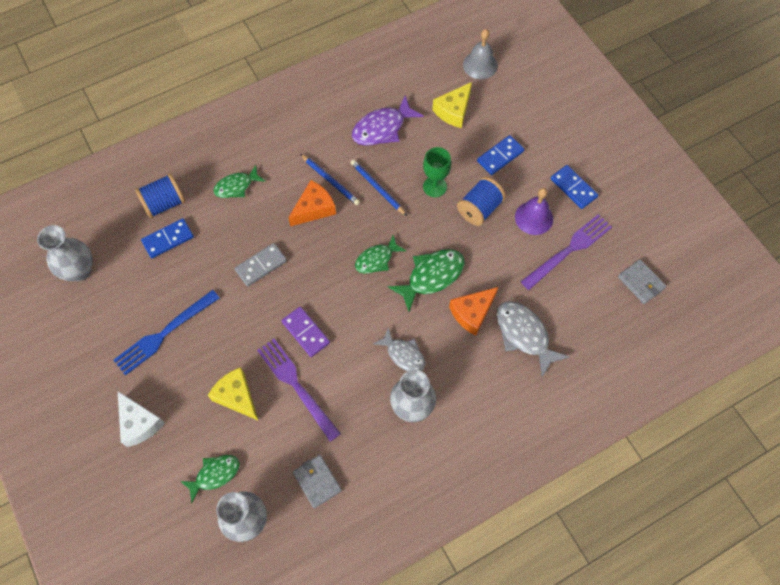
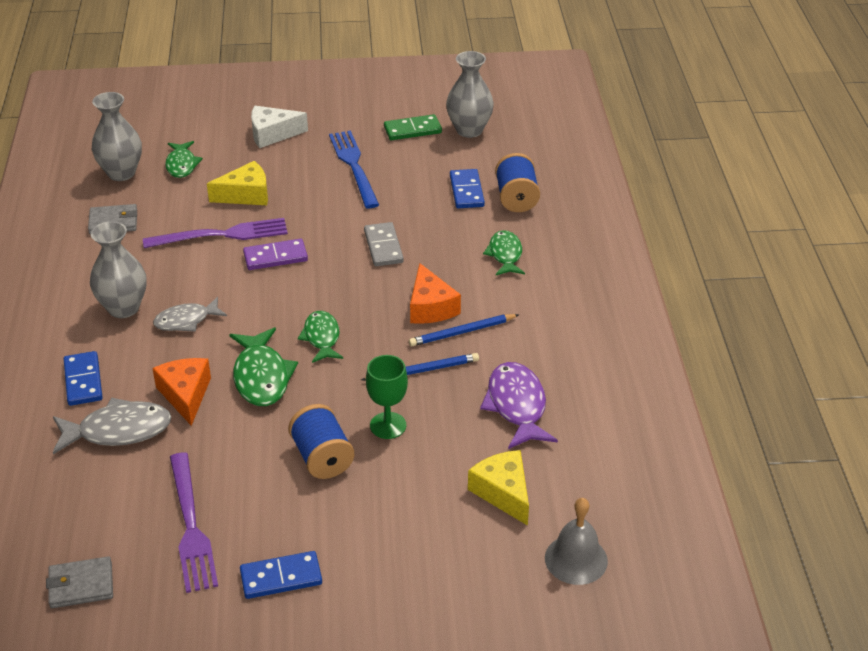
camera: 115 degrees right, 25 degrees down
blue domino [477,135,524,175] -> blue domino moved to [64,351,103,406]
purple bell [515,188,553,235] -> none
none -> green domino [384,114,442,140]

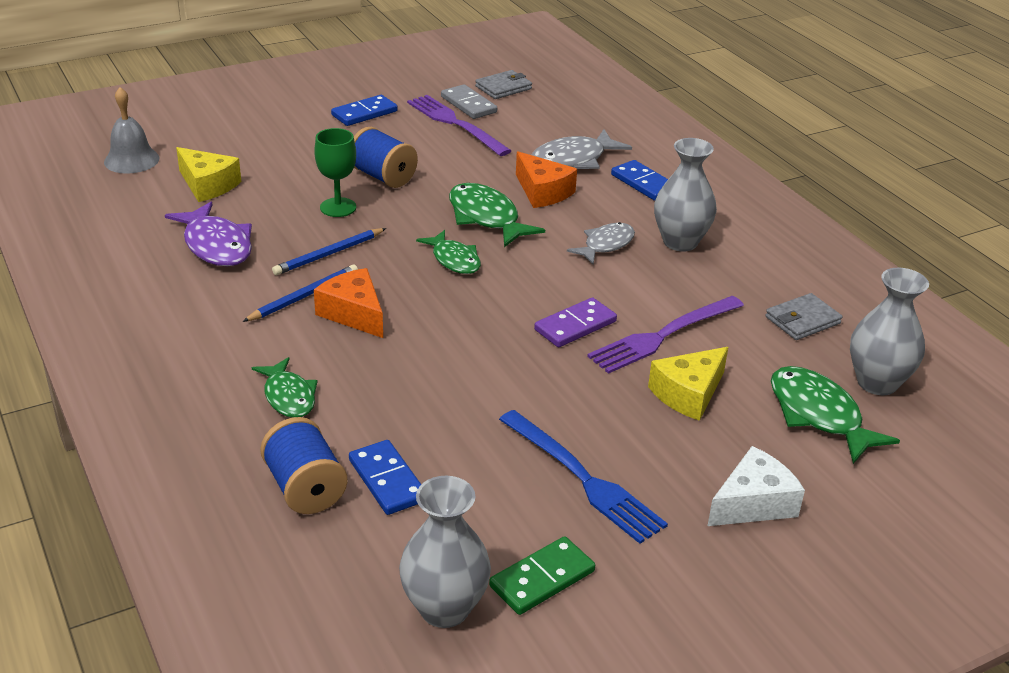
camera: 155 degrees right, 5 degrees down
green fish [165,141,203,178] -> green fish [771,366,900,464], size x1.50
grey domino [364,222,404,266] -> grey domino moved to [441,84,497,119]

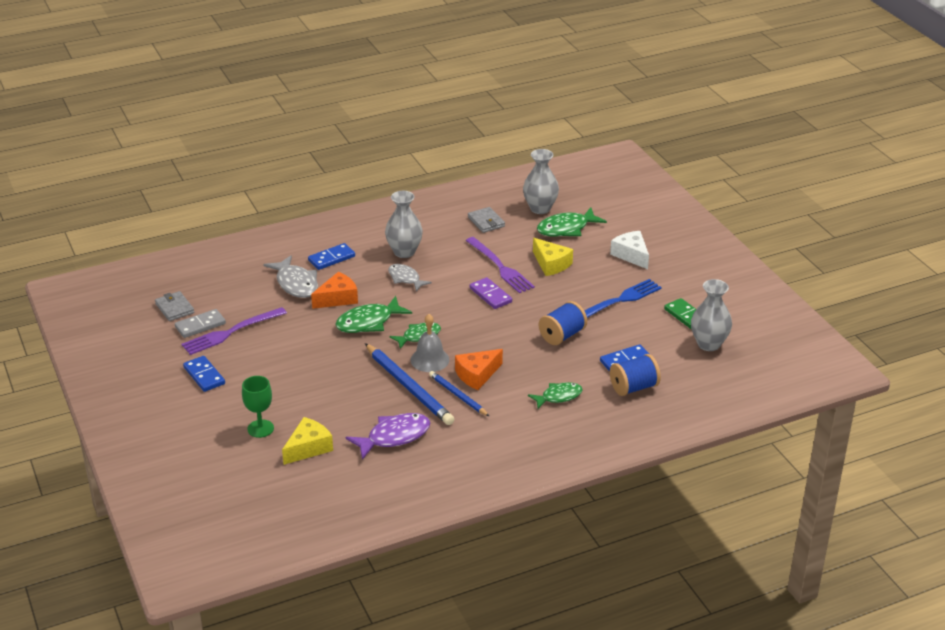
camera: 85 degrees left, 0 degrees up
grey bell [104,87,160,174] -> grey bell moved to [411,314,449,372]
blue pencil [272,228,386,275] -> blue pencil [365,343,454,425], size x1.72
green goblet [314,128,356,217] -> green goblet moved to [242,376,274,438]
blue spool [354,127,418,188] -> blue spool moved to [539,301,587,345]

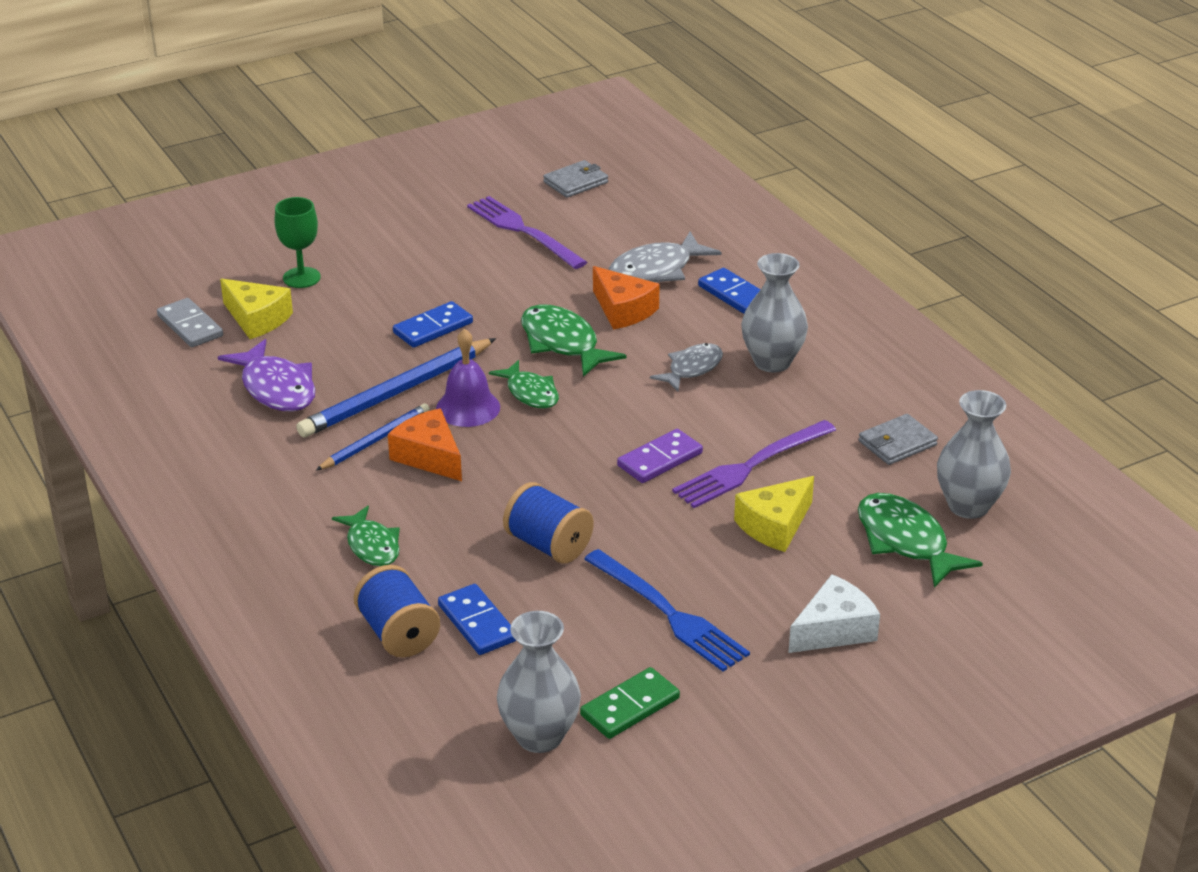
camera: 85 degrees right, 0 degrees up
grey domino [175,309,226,338] -> grey domino moved to [157,298,223,347]
blue domino [183,356,225,392] -> blue domino moved to [393,301,473,348]
grey bell [411,314,449,372] -> purple bell [436,328,500,427]

